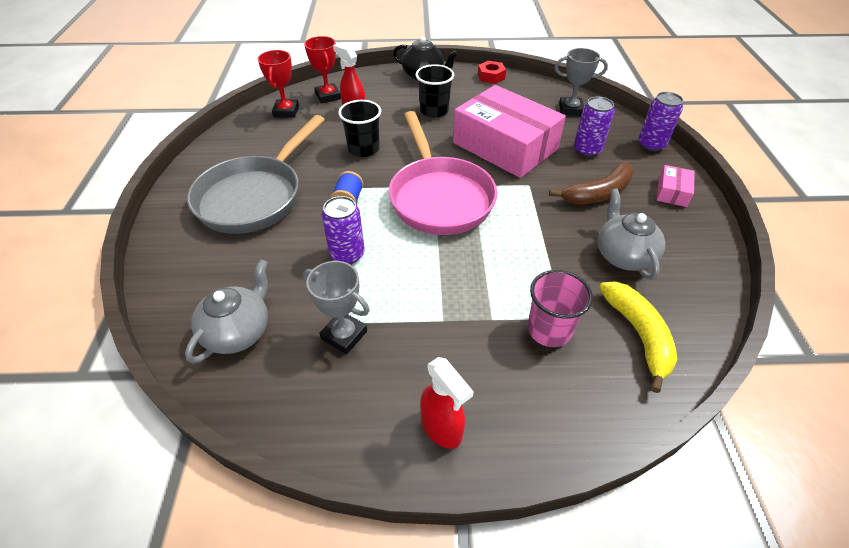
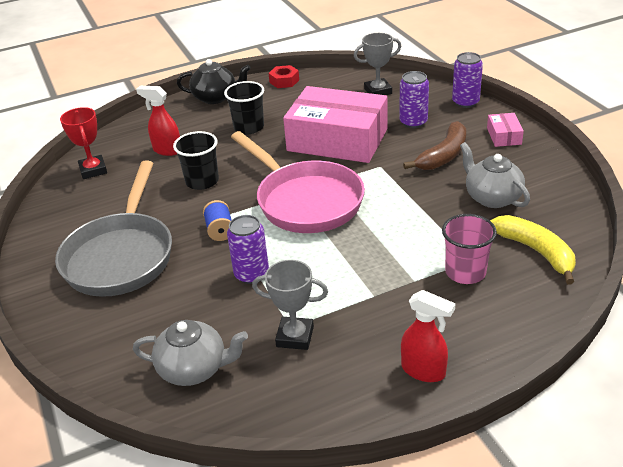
camera: 20 degrees left, 10 degrees down
grey teapot [185,259,268,364] -> grey teapot turned 90 degrees clockwise [133,320,248,386]
red trophy [304,36,341,103] -> none

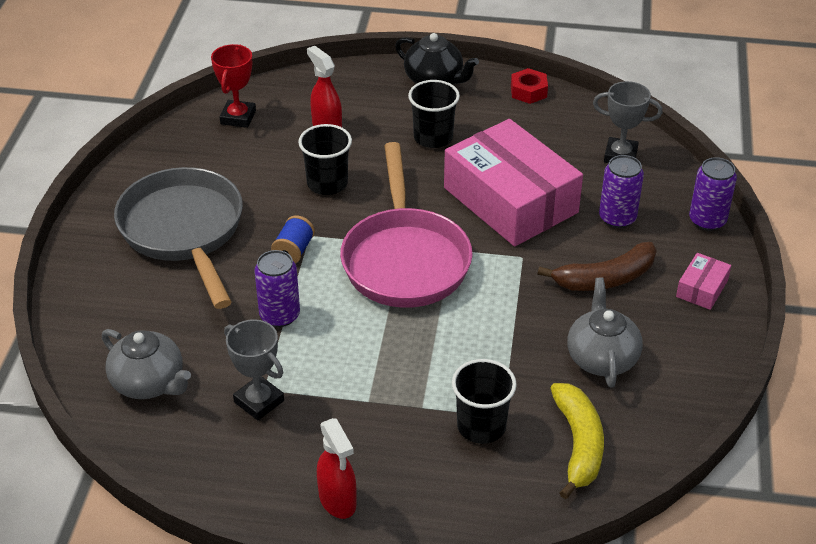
camera: 30 degrees right, 5 degrees up
grey pan [55,161,172,297] -> grey pan turned 120 degrees clockwise [114,167,243,309]
pink cup [442,214,497,284] -> black cup [452,359,517,444]

